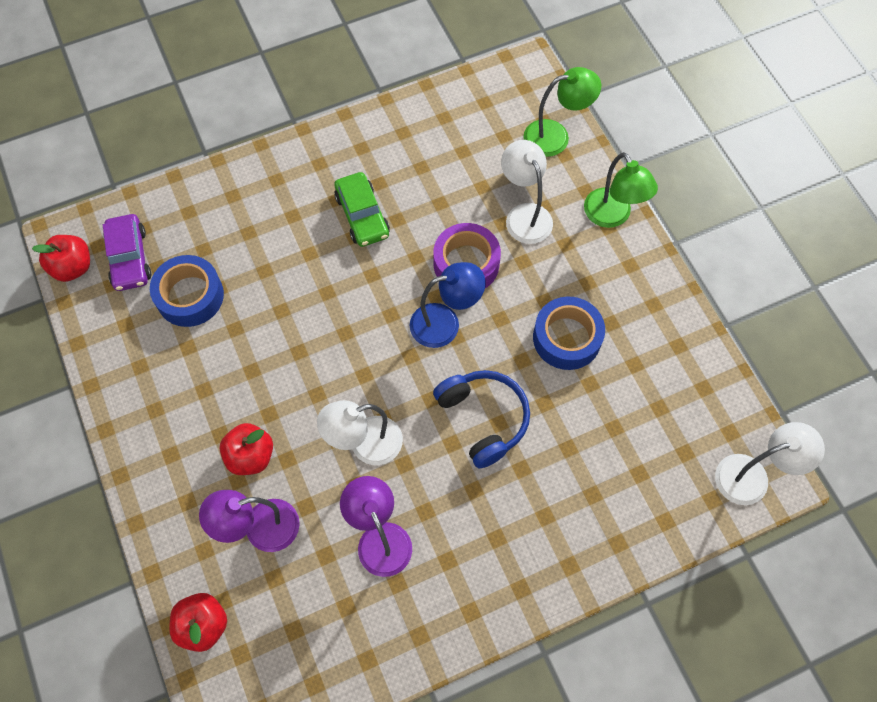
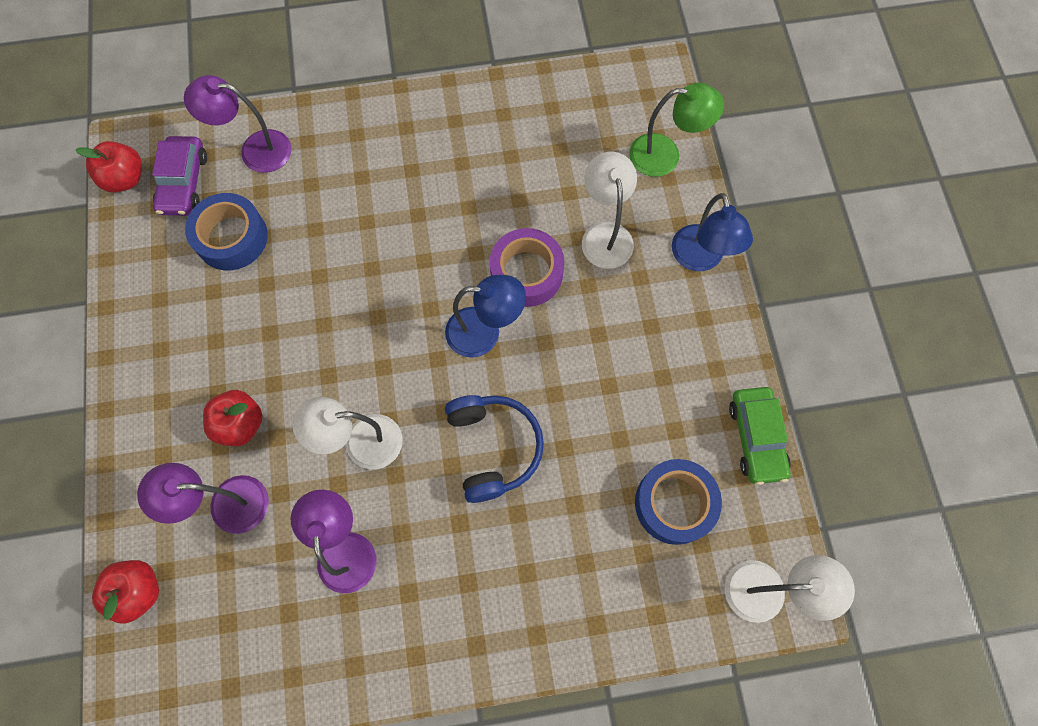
camera: 15 degrees right, 5 degrees up
green car [334,172,390,247] -> green car moved to [729,387,791,485]
blue tape [533,297,605,370] -> blue tape moved to [635,459,722,545]
green lamp [584,152,658,228] -> blue lamp [672,193,753,271]
none -> purple lamp [184,75,292,173]

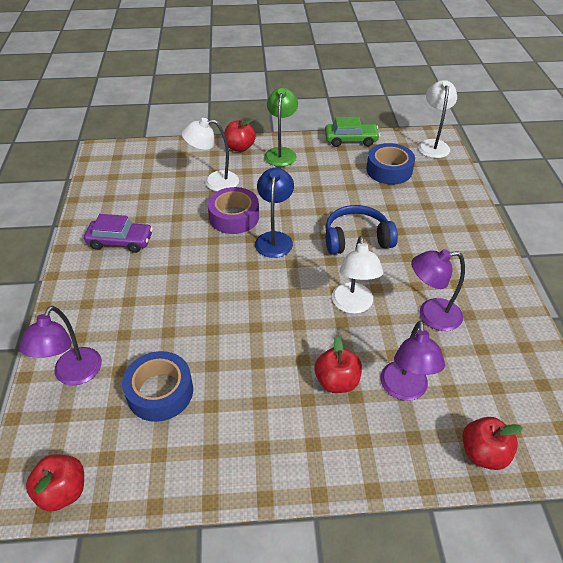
camera: 85 degrees left, 25 degrees down
purple car [152,136,207,216] -> purple car moved to [84,214,153,253]
green lamp [629,83,724,177] -> green lamp moved to [264,88,298,167]
blue lamp [672,193,753,271] -> red apple [224,119,256,152]

